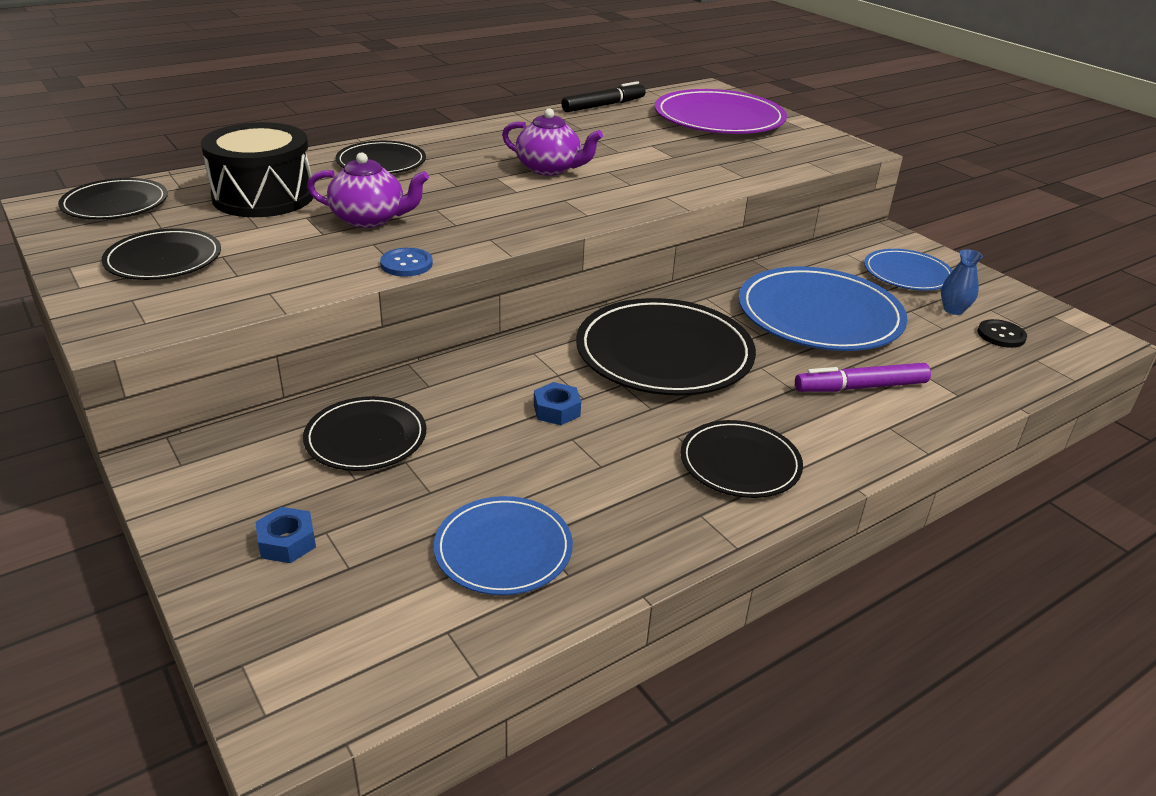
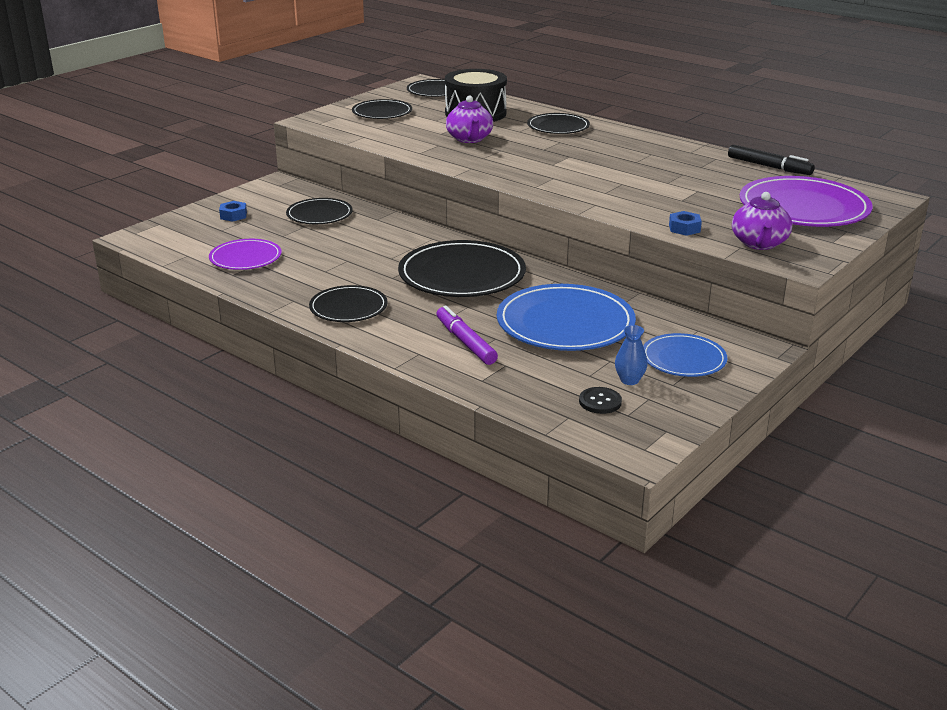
camera: 75 degrees right, 5 degrees down
blue button [380,248,433,277] -> none
blue plate [434,496,573,595] -> purple plate [209,239,282,270]
purple teapot [502,108,603,176] -> purple teapot moved to [732,192,792,250]
blue nut [534,382,581,425] -> blue nut moved to [669,211,702,236]

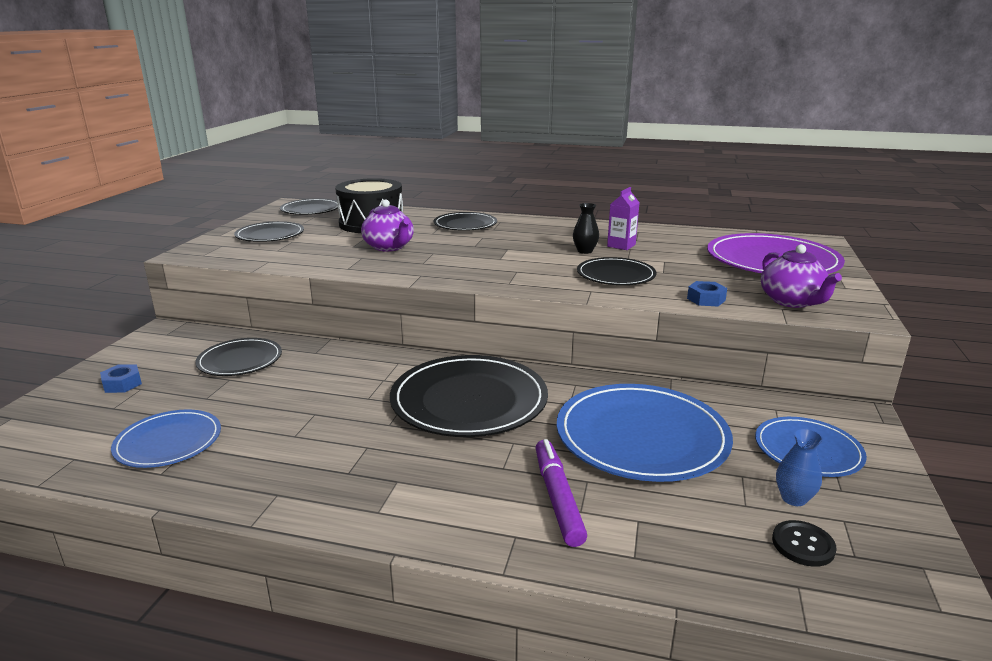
camera: 25 degrees left, 5 degrees down
purple plate [209,239,282,270] -> blue plate [111,409,221,468]
black plate [309,285,388,322] -> black plate moved to [577,257,656,285]
purple marker [436,305,498,365] -> purple marker turned 45 degrees clockwise [536,439,587,547]
black marker [728,145,815,175] -> none
none -> black vase [573,203,599,254]
none -> purple carton [607,187,639,250]

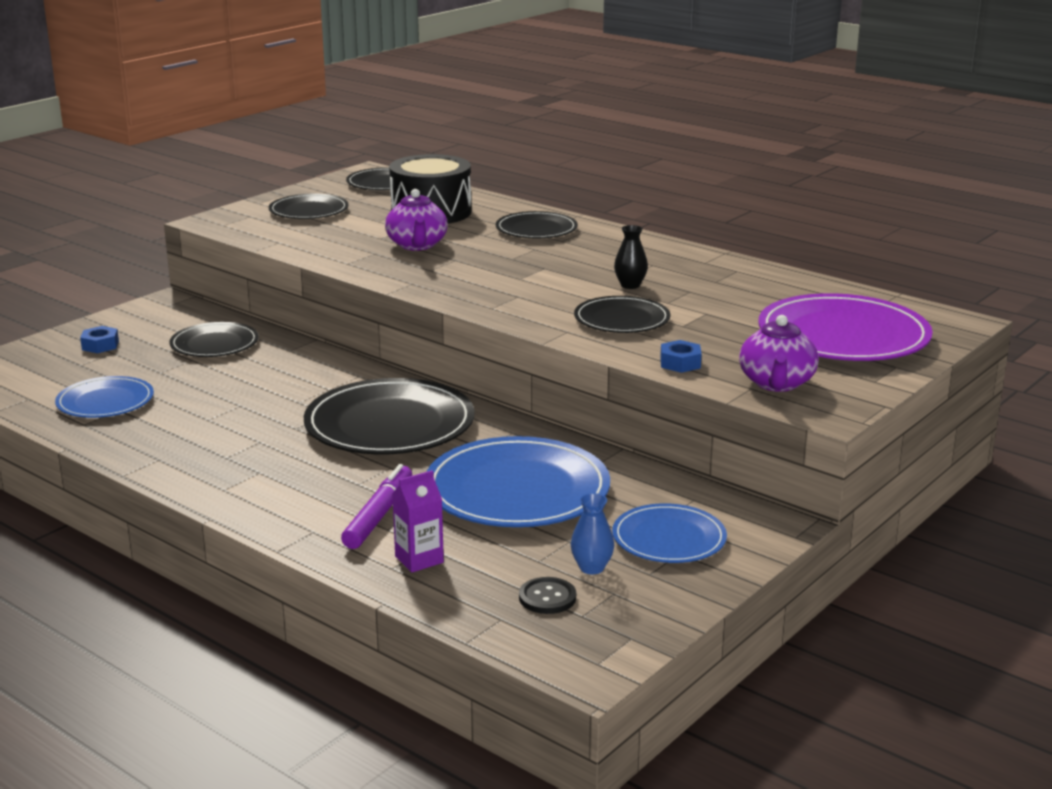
camera: 25 degrees right, 0 degrees up
purple carton [607,187,639,250] -> purple carton moved to [392,470,444,572]

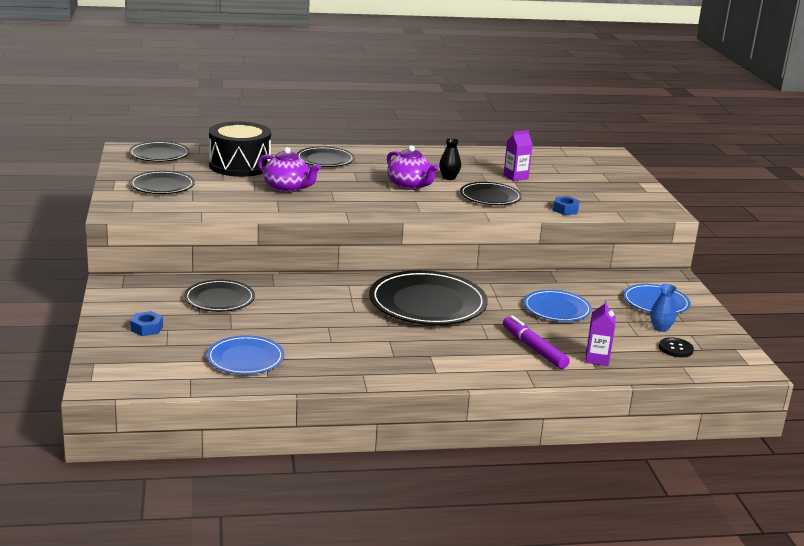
camera: 50 degrees left, 0 degrees up
blue plate [426,436,610,527] -> blue plate [523,290,592,322], size x0.58
purple teapot [739,315,819,392] -> purple teapot moved to [387,145,439,190]
purple plate [758,293,933,361] -> none
none -> purple carton [503,130,533,181]

